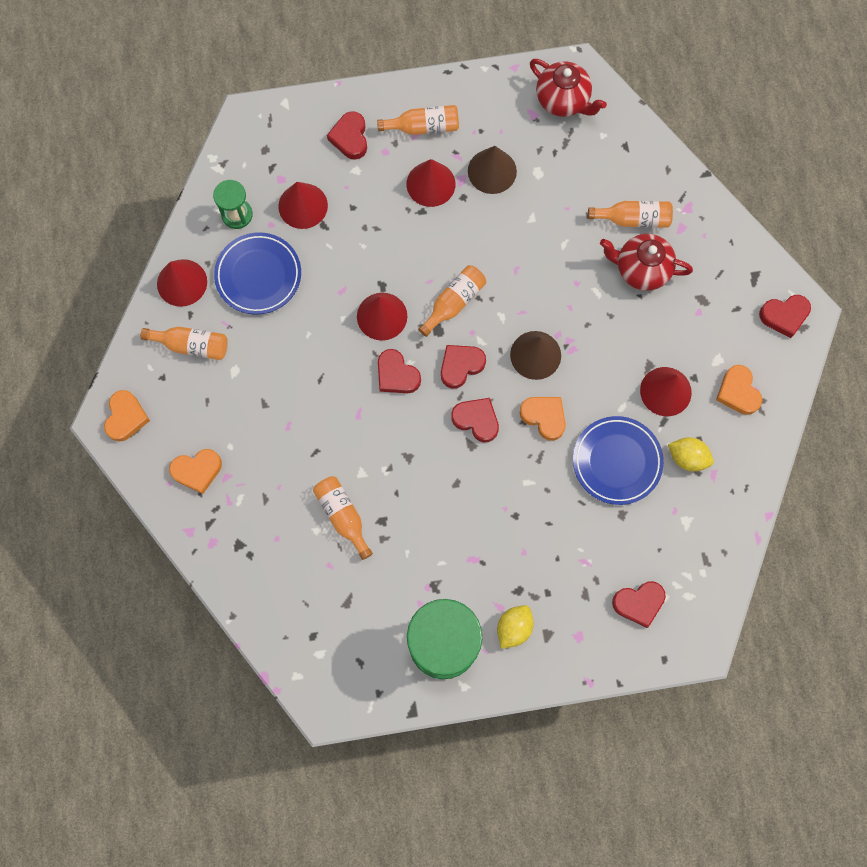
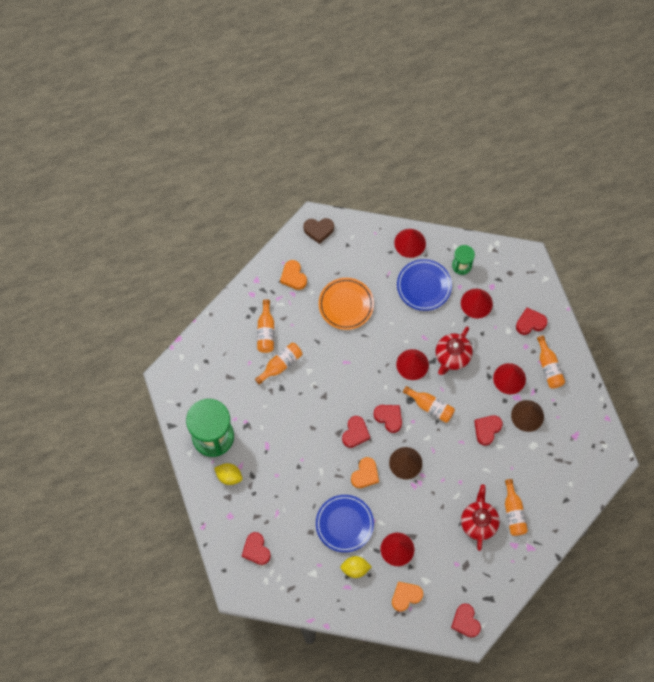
camera: 80 degrees right, 5 degrees down
orange heart [104,390,150,442] -> brown heart [303,218,334,244]
orange bottle [140,327,228,360] -> orange bottle moved to [257,299,274,353]
red heart [378,349,421,393] -> red heart moved to [474,415,503,446]
red teapot [530,59,607,117] -> red teapot moved to [436,326,473,375]
yellow lemon [668,437,714,472] -> yellow lemon turned 75 degrees clockwise [340,556,372,578]
none -> orange plate [319,278,374,330]

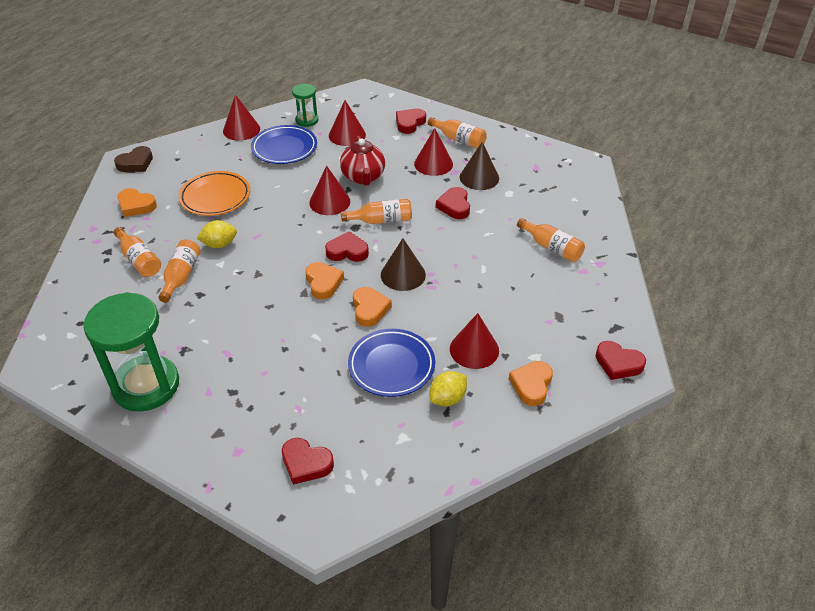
camera: 40 degrees left, 25 degrees down
yellow lemon [214,463,243,485] -> yellow lemon moved to [197,220,237,248]
red heart [342,416,370,448] -> orange heart [305,262,344,299]
red teapot [461,484,500,551] -> none

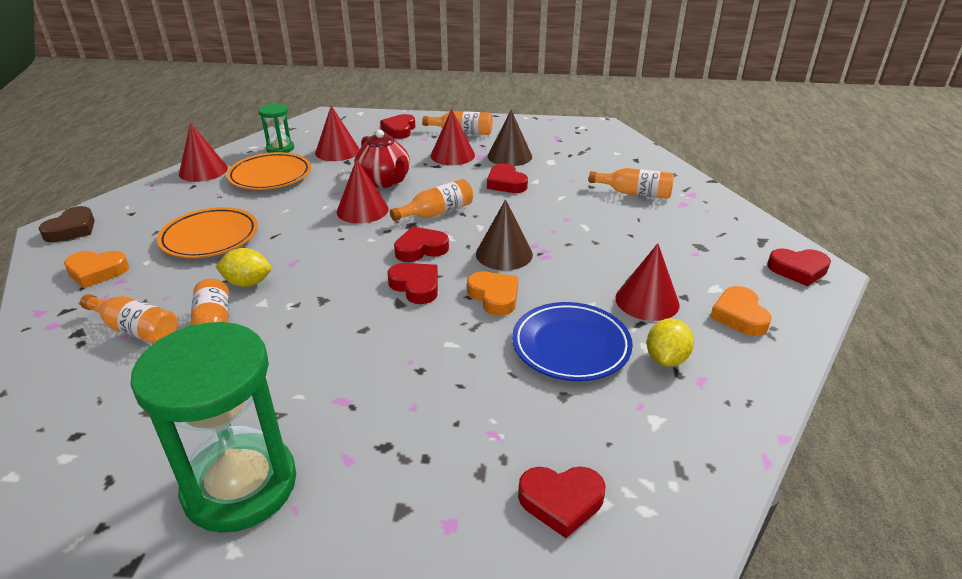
camera: 25 degrees left, 10 degrees down
yellow lemon [197,220,237,248] -> yellow lemon turned 45 degrees clockwise [215,248,271,287]
blue plate [251,125,317,164] -> orange plate [226,152,311,190]
orange heart [305,262,344,299] -> red heart [387,263,438,304]

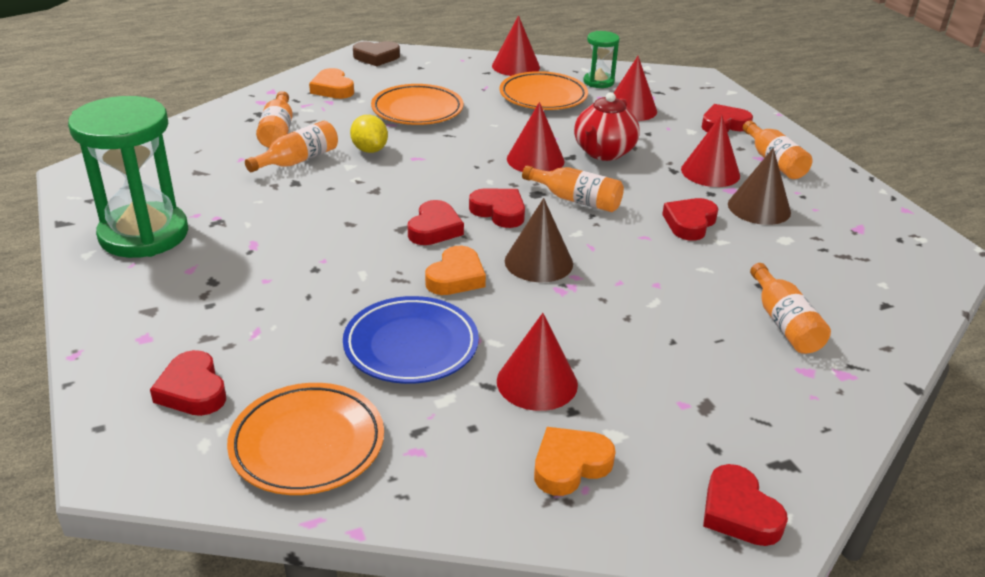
camera: 60 degrees right, 0 degrees up
yellow lemon [647,318,694,367] -> none
none -> orange plate [227,383,384,495]

